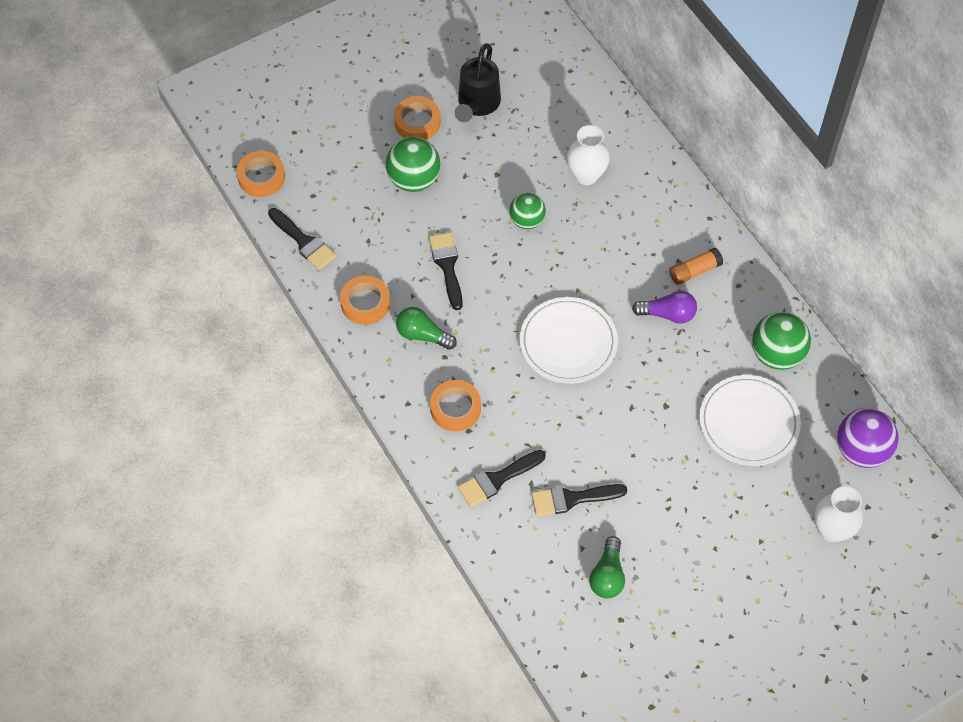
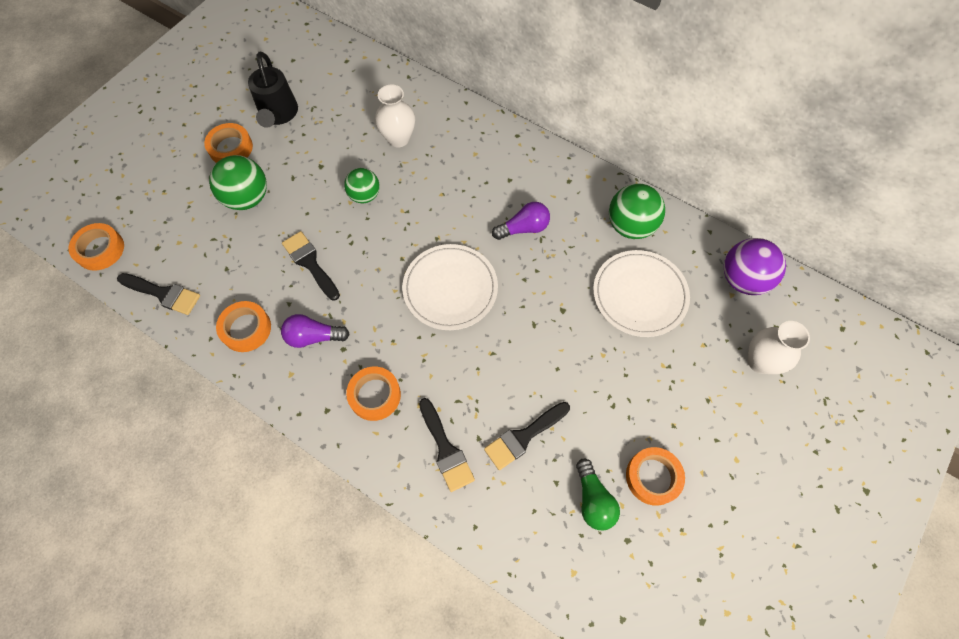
camera: 25 degrees left, 5 degrees up
green light bulb [396,307,457,350] -> purple light bulb [281,314,350,348]
black brush [458,450,546,507] -> black brush turned 60 degrees counterclockwise [419,398,475,492]
orange glue stick [669,248,723,285] -> none
none -> orange tape [626,447,685,506]

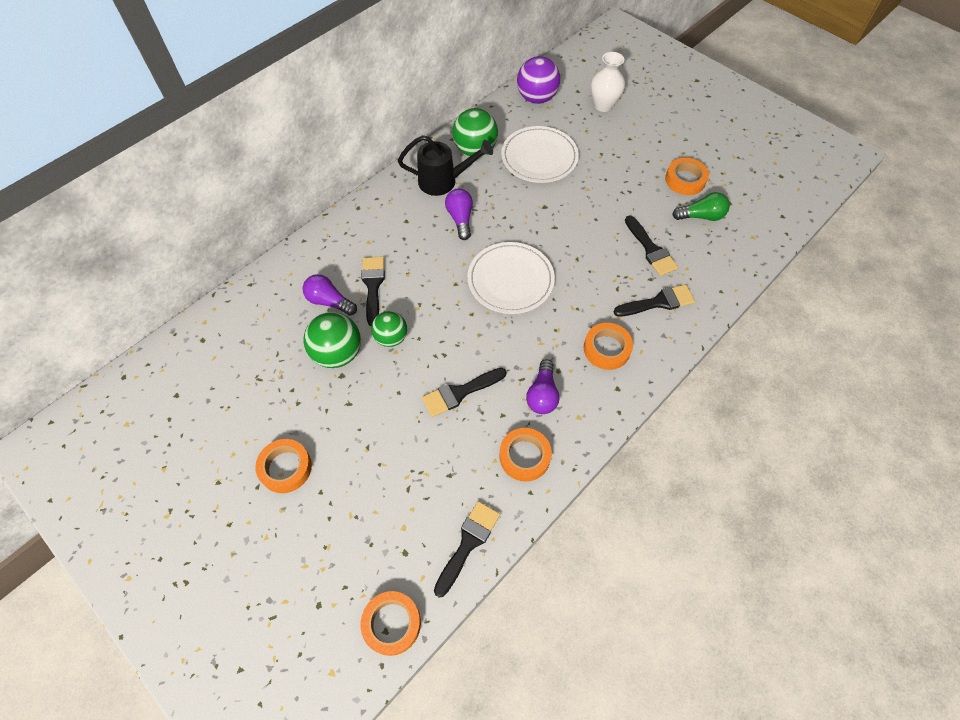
camera: 80 degrees left, 5 degrees down
green ball [209,155,267,210] -> green ball moved to [304,312,361,368]
black watering can [248,52,298,128] -> black watering can moved to [398,135,493,196]
white vase [375,84,415,147] -> purple light bulb [303,274,357,316]
none -> black brush [361,256,385,326]

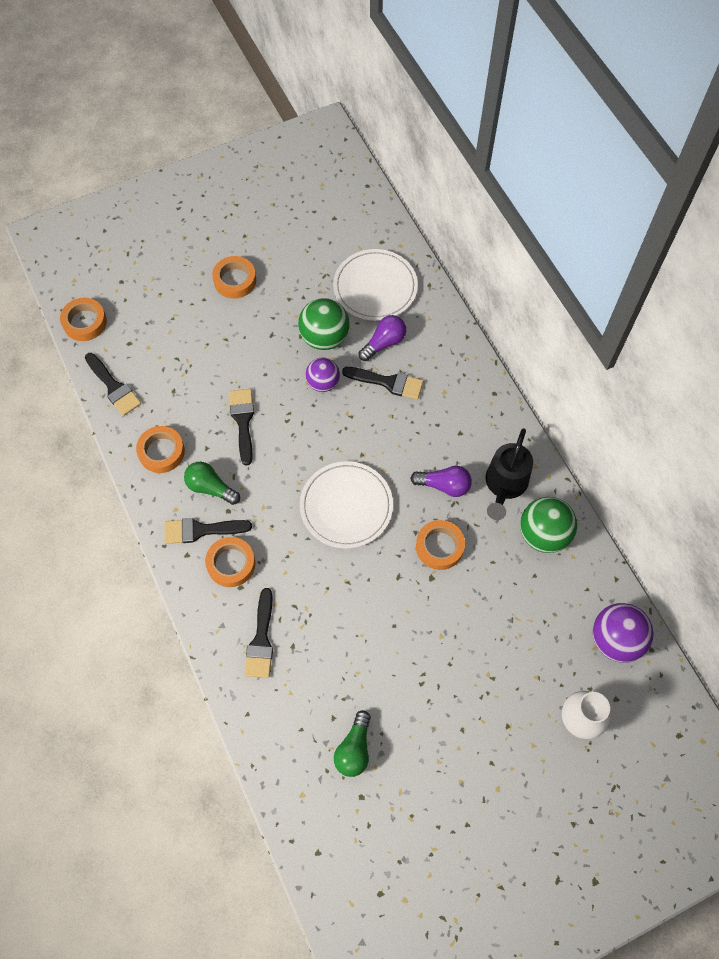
camera: 110 degrees right, 5 degrees up
green ball [371,311,407,347] -> purple ball [305,358,340,392]
white plate [501,126,579,183] -> white plate moved to [333,249,418,321]
purple light bulb [526,359,560,414] -> green light bulb [184,462,240,505]
black brush [625,215,678,276] -> black brush moved to [164,518,252,544]
orange tape [665,158,709,195] -> orange tape moved to [416,520,465,570]

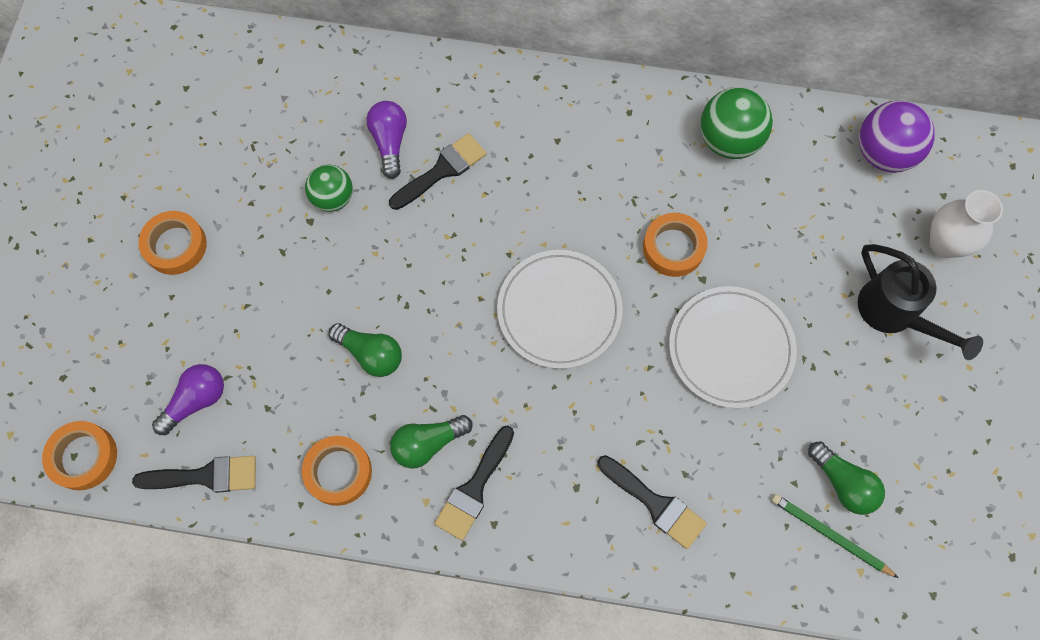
camera: 55 degrees left, 5 degrees up
orange tape [205,537,255,587] -> none
black brush [229,389,254,466] -> green light bulb [329,323,402,377]
green ball [298,298,350,350] -> green ball [305,164,353,212], size x0.66
purple ball [305,358,340,392] -> none
white plate [333,249,418,321] -> white plate moved to [669,286,797,409]
purple light bulb [410,466,472,497] -> purple light bulb moved to [152,364,224,435]
black watering can [486,428,533,520] -> black watering can moved to [858,244,983,360]
none -> green pencil [771,494,899,578]

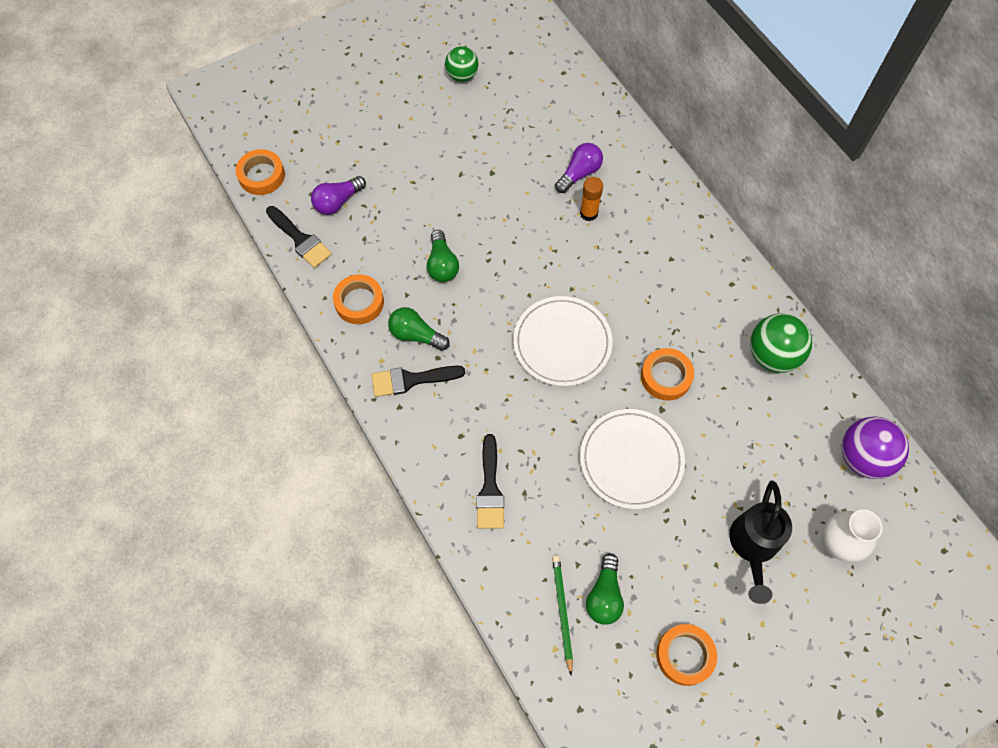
camera: 50 degrees right, 5 degrees down
orange tape [138,211,207,275] -> orange tape moved to [656,624,717,686]
purple light bulb [152,364,224,435] -> purple light bulb turned 135 degrees clockwise [311,176,366,215]
green ball [305,164,353,212] -> green ball moved to [445,46,479,82]
black brush [389,133,486,210] -> orange glue stick [580,177,603,221]

